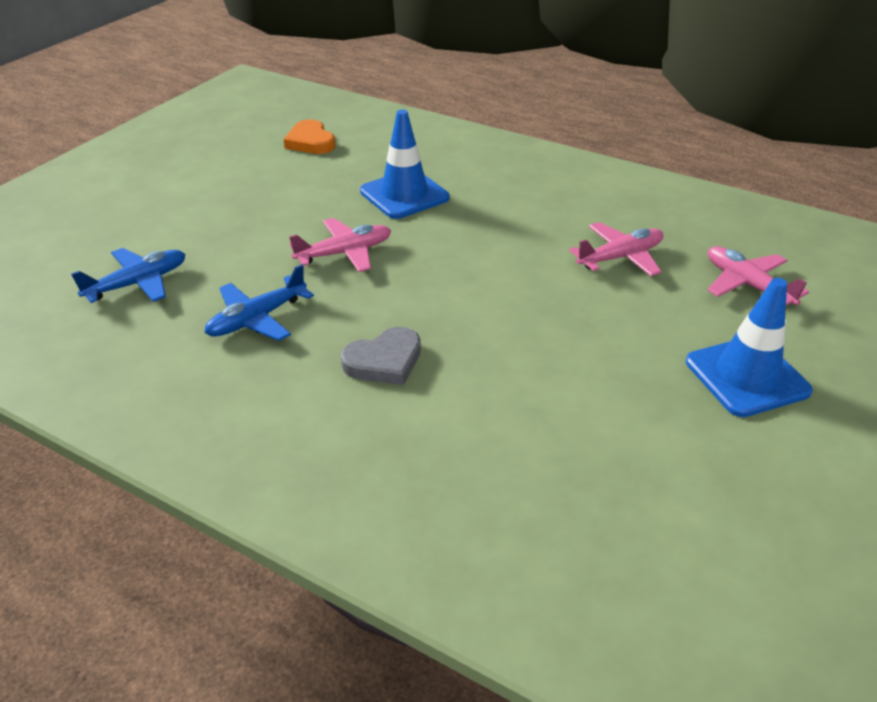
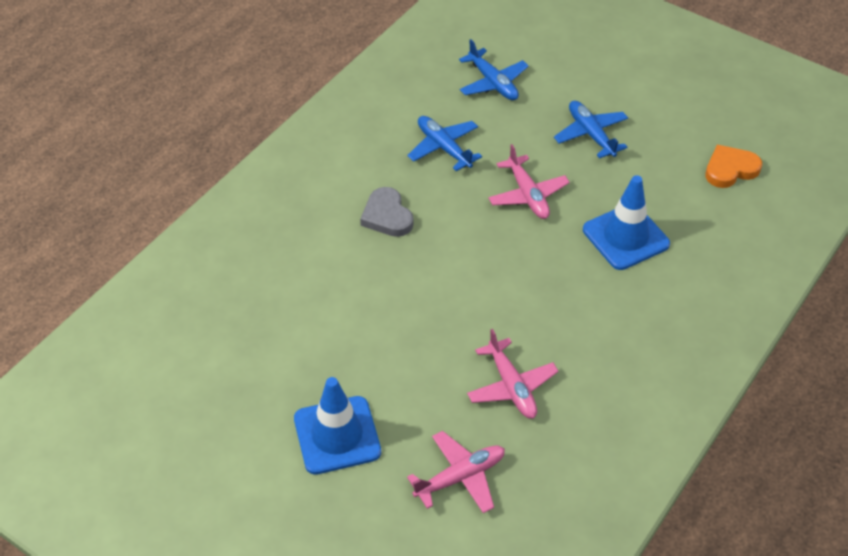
camera: 95 degrees right, 10 degrees up
none -> blue plane [554,101,628,158]

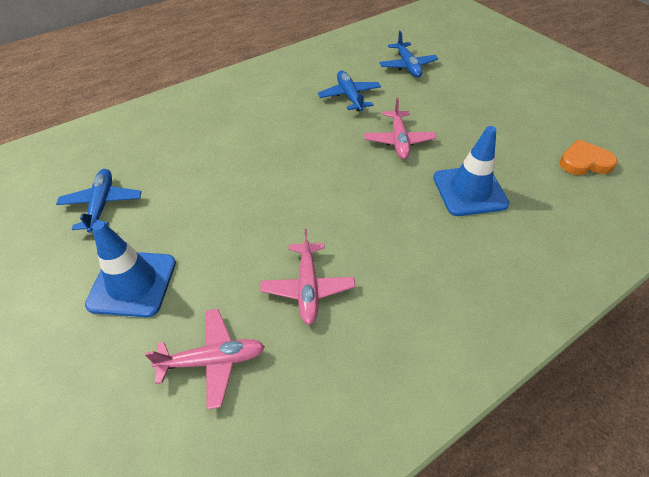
camera: 20 degrees right, 0 degrees up
grey heart [360,187,414,237] -> none
blue plane [554,101,628,158] -> blue plane moved to [56,169,142,233]

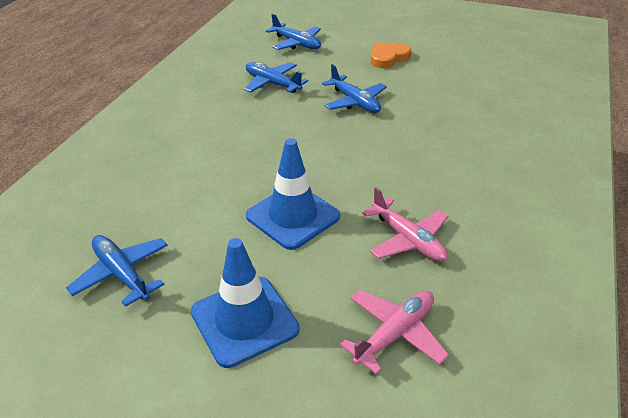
camera: 35 degrees left, 10 degrees down
pink plane [364,98,436,159] -> blue plane [322,64,387,113]
blue traffic cone [433,126,509,216] -> blue traffic cone moved to [246,138,340,250]
orange heart [559,139,618,175] -> orange heart moved to [370,43,411,68]

